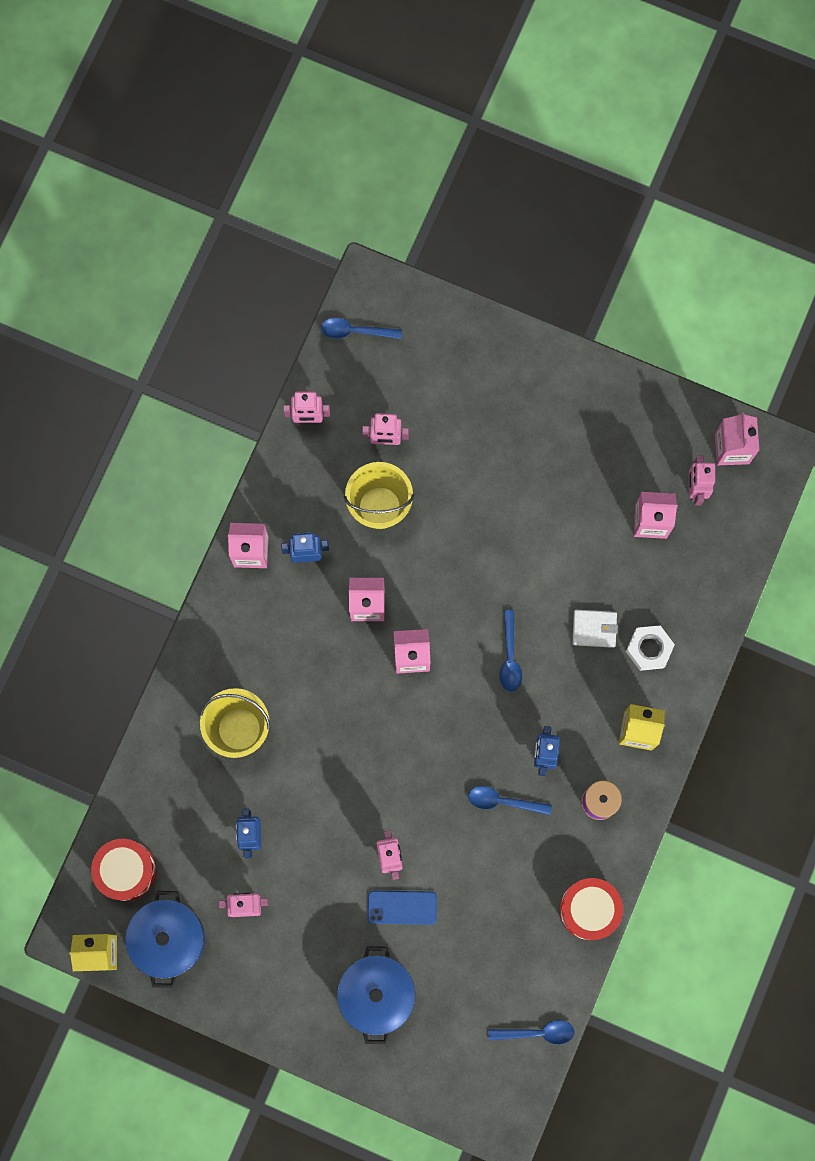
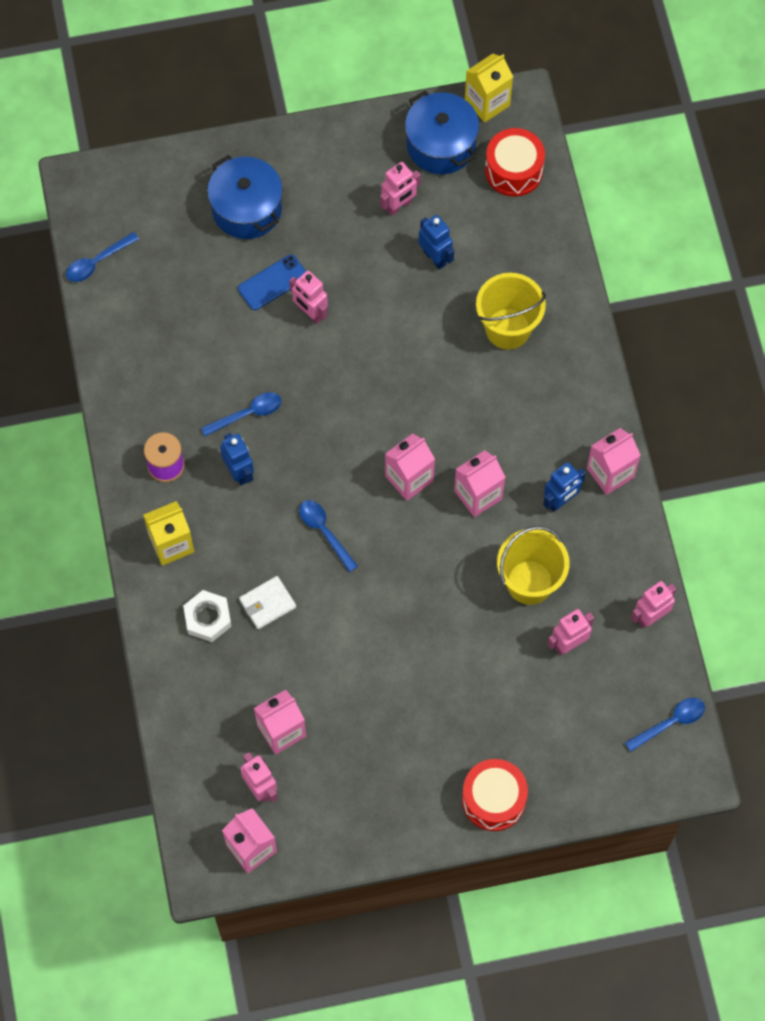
camera: 145 degrees right, 10 degrees down
red drum [559,878,623,940] -> red drum moved to [462,759,528,831]

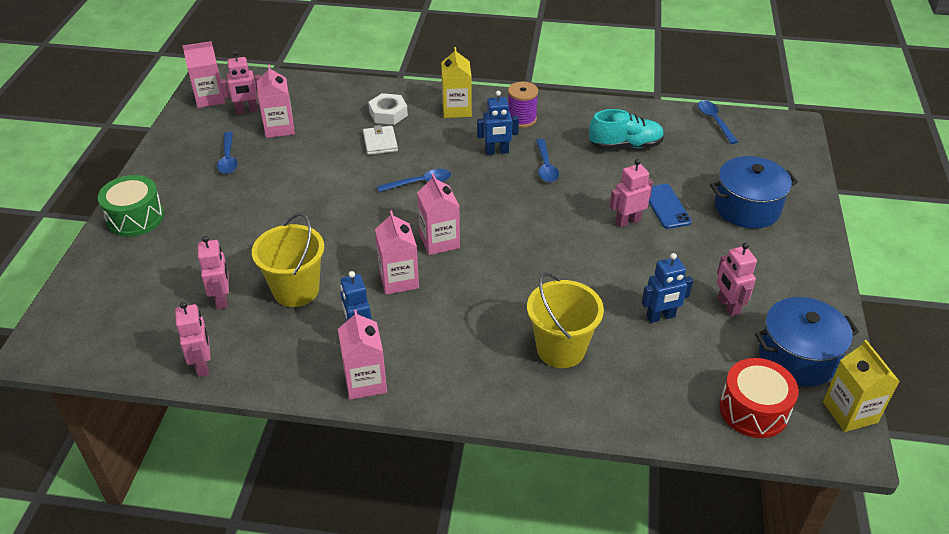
camera: 110 degrees right, 25 degrees down
red drum [462,759,528,831] -> green drum [98,175,164,237]
blue spoon [625,698,705,752] -> blue spoon moved to [217,132,238,174]
none -> turquoise shoe [589,109,664,149]

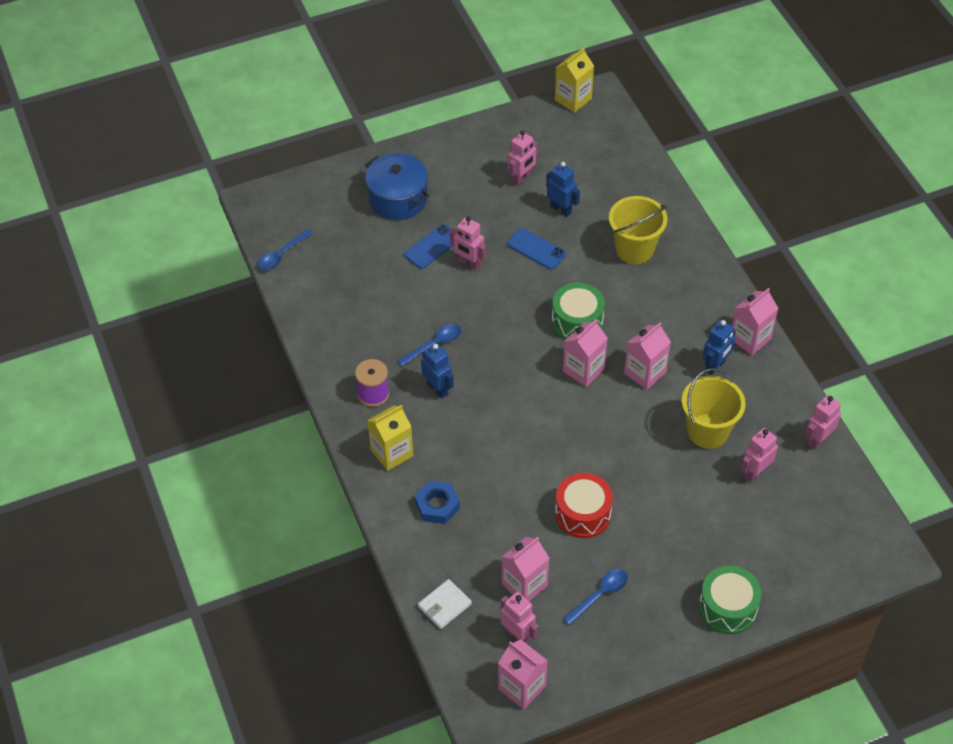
camera: 120 degrees left, 10 degrees up
white wallet [363,125,398,155] -> white wallet moved to [418,579,472,629]
white nut [368,93,408,125] -> blue nut [415,481,460,524]
blue spoon [377,169,451,192] -> none
turquoise shoe [589,109,664,149] -> none
red drum [719,358,799,438] -> red drum moved to [555,473,613,538]
blue pot [755,297,859,387] -> none
none -> blue phone [507,228,566,269]
none -> green drum [552,282,605,340]

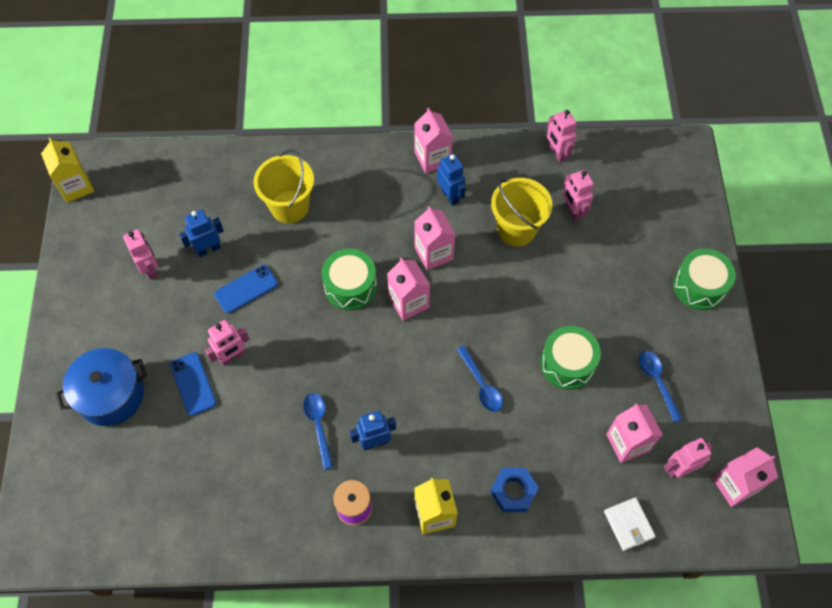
camera: 70 degrees left, 10 degrees up
blue spoon [258,228,314,270] -> blue spoon moved to [456,346,503,412]
red drum [555,473,613,538] -> green drum [540,326,601,390]

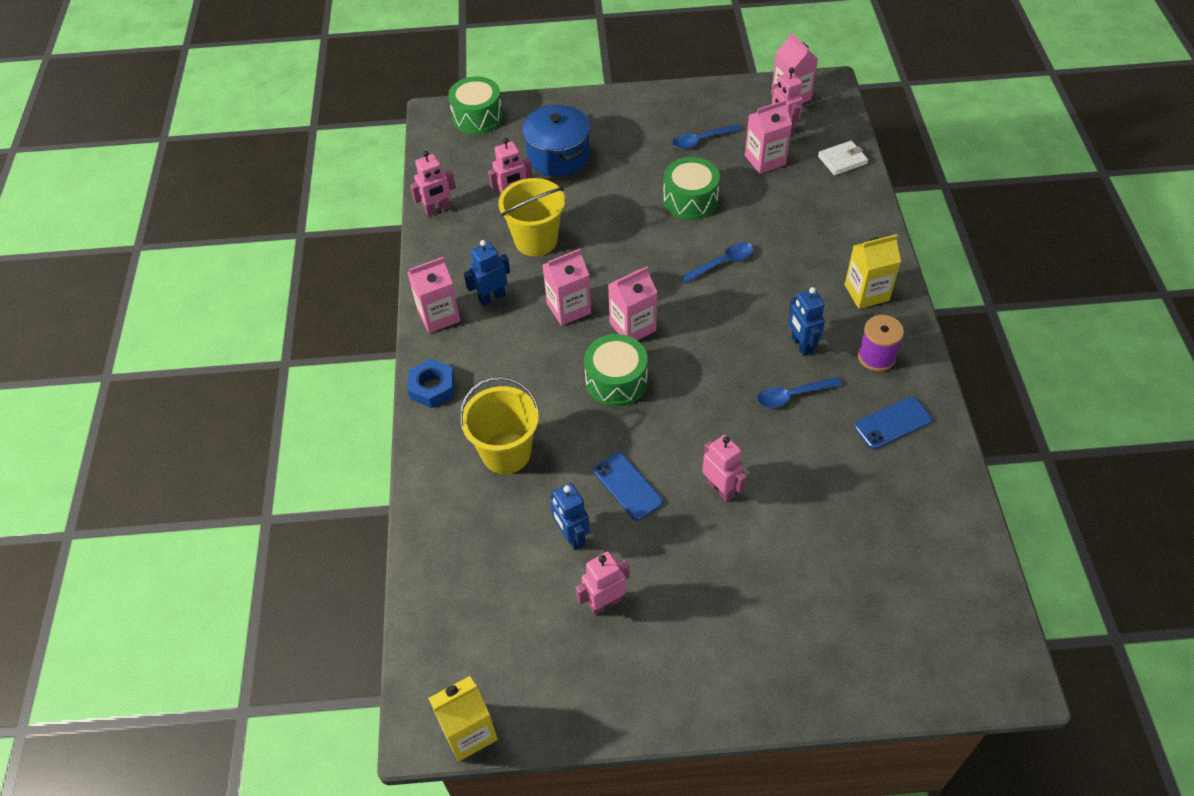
camera: 90 degrees left, 10 degrees down
blue pot [56,348,147,426] -> blue pot moved to [522,105,590,177]
blue phone [170,352,217,416] -> blue phone moved to [854,397,932,449]
blue nut [490,468,539,512] -> blue nut moved to [408,359,455,408]
green drum [673,248,736,310] -> green drum moved to [448,77,503,134]

